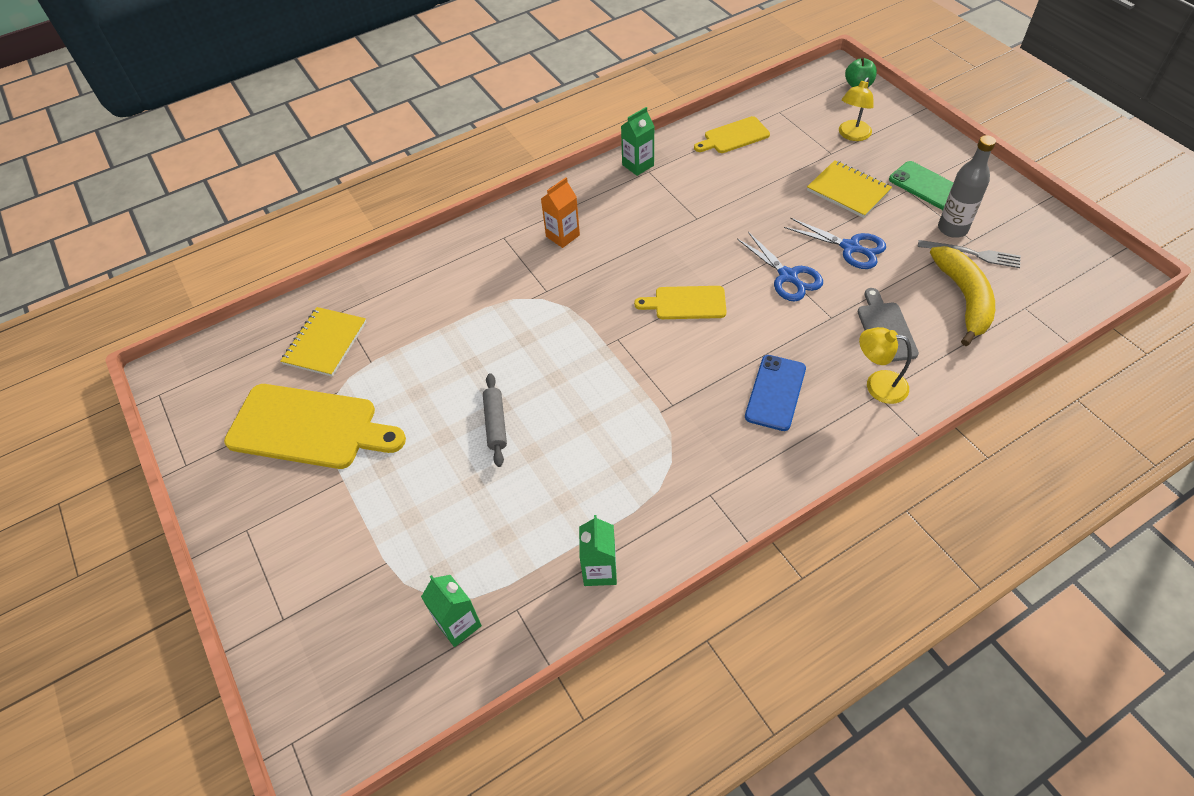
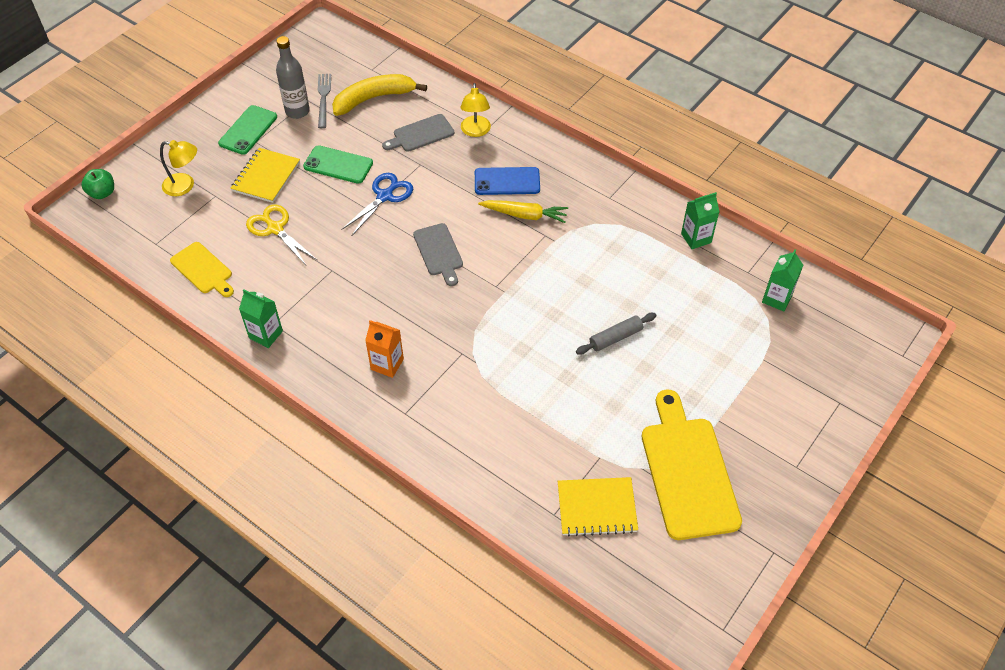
camera: 115 degrees left, 0 degrees up
yellow cutting board [634,286,727,319] -> grey cutting board [413,223,463,286]
blue scissors [784,218,886,269] -> green phone [303,145,373,184]
none -> yellow scissors [246,204,317,265]
none -> yellow carrot [478,200,568,223]

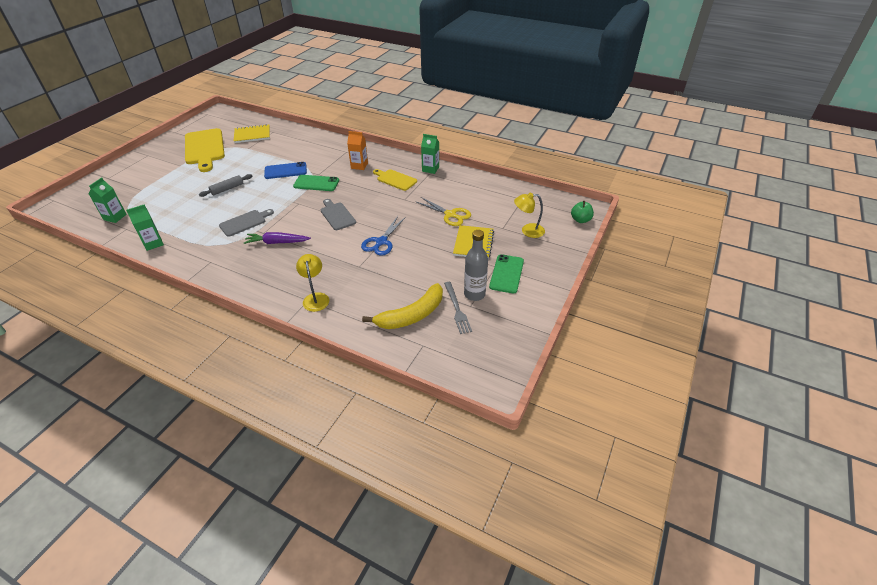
camera: 170 degrees right, 10 degrees down
yellow cutting board [170,242,234,297] -> yellow cutting board moved to [373,169,417,191]
green phone [303,145,373,184] -> green phone moved to [293,175,339,191]
grey cutting board [382,114,454,152] -> grey cutting board moved to [219,209,274,237]
blue phone [475,167,540,195] -> blue phone moved to [264,162,307,179]
yellow carrot [478,200,568,223] -> purple carrot [244,232,311,244]

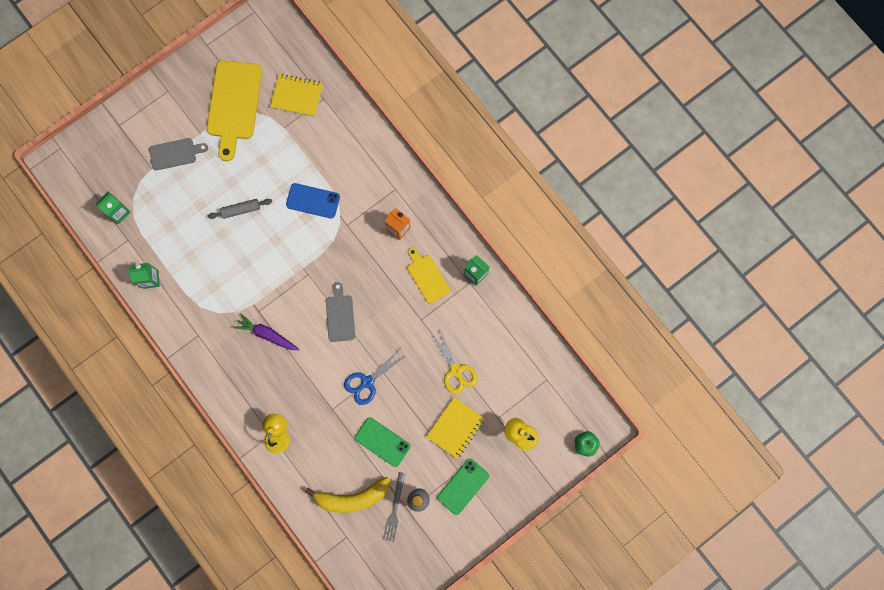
camera: 25 degrees right, 35 degrees up
grey cutting board [219,209,274,237] -> grey cutting board moved to [149,138,208,170]
green phone [293,175,339,191] -> green phone moved to [355,417,411,467]

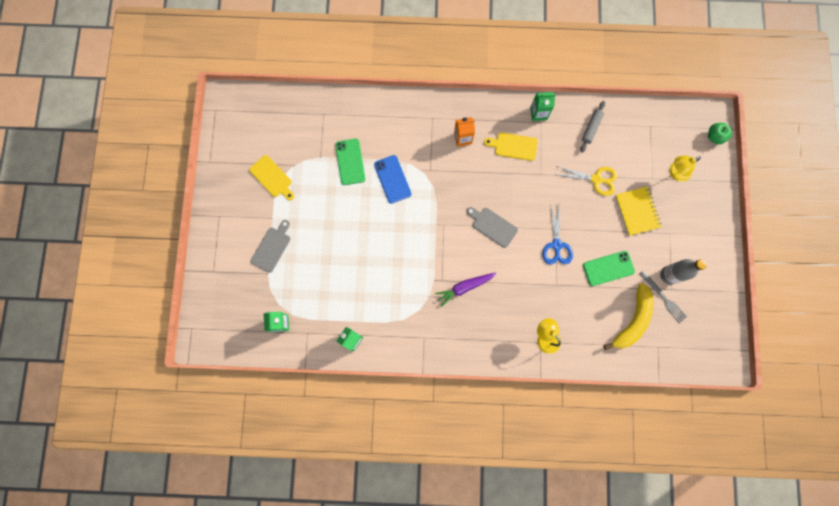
camera: 50 degrees left, 0 degrees up
yellow cutting board [207,61,262,161] -> yellow cutting board [249,155,294,200], size x0.55
grey rolling pin [208,199,272,219] -> grey rolling pin moved to [580,101,605,153]
yellow notebook [270,74,323,117] -> none
blue phone [286,183,340,219] -> blue phone turned 75 degrees counterclockwise [374,155,411,204]
green phone [437,459,489,515] -> green phone moved to [335,139,365,185]

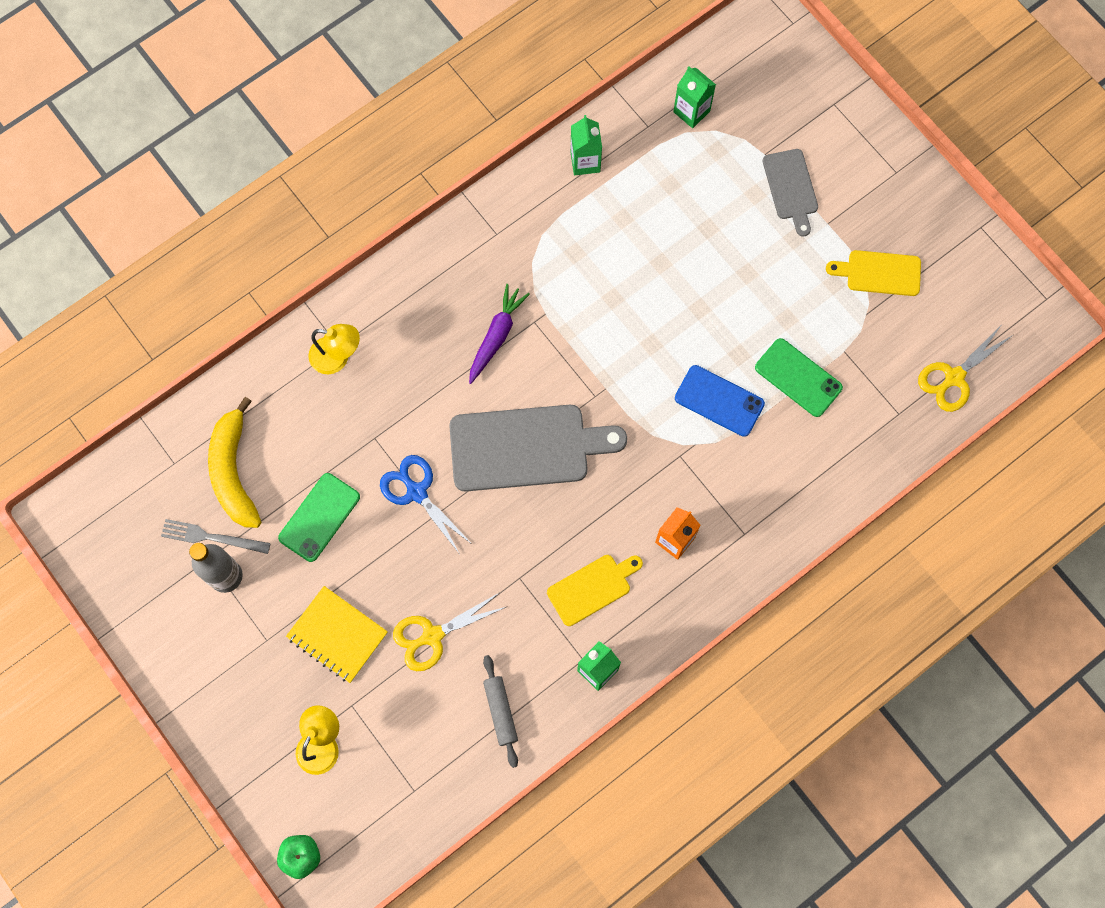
camera: 140 degrees right, 5 degrees down
grey cutting board [466,207,518,248] -> grey cutting board [449,405,627,491], size x1.81
none -> yellow scissors [918,326,1013,412]

